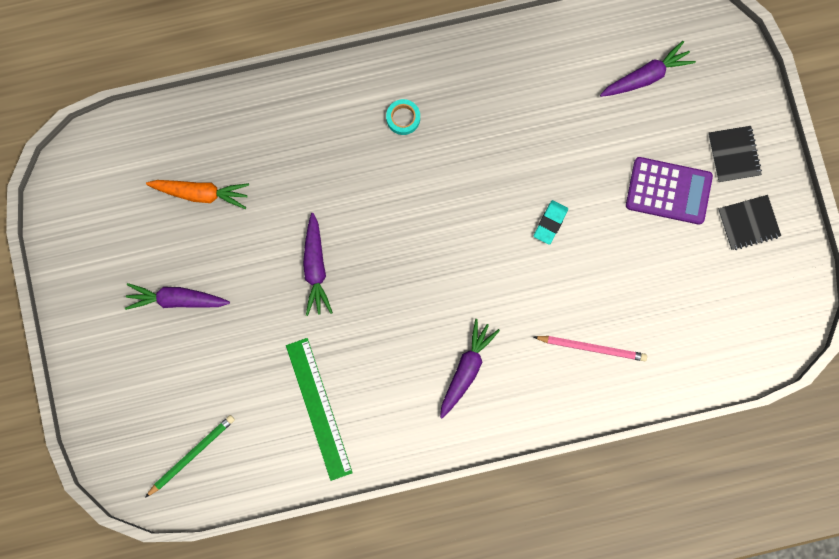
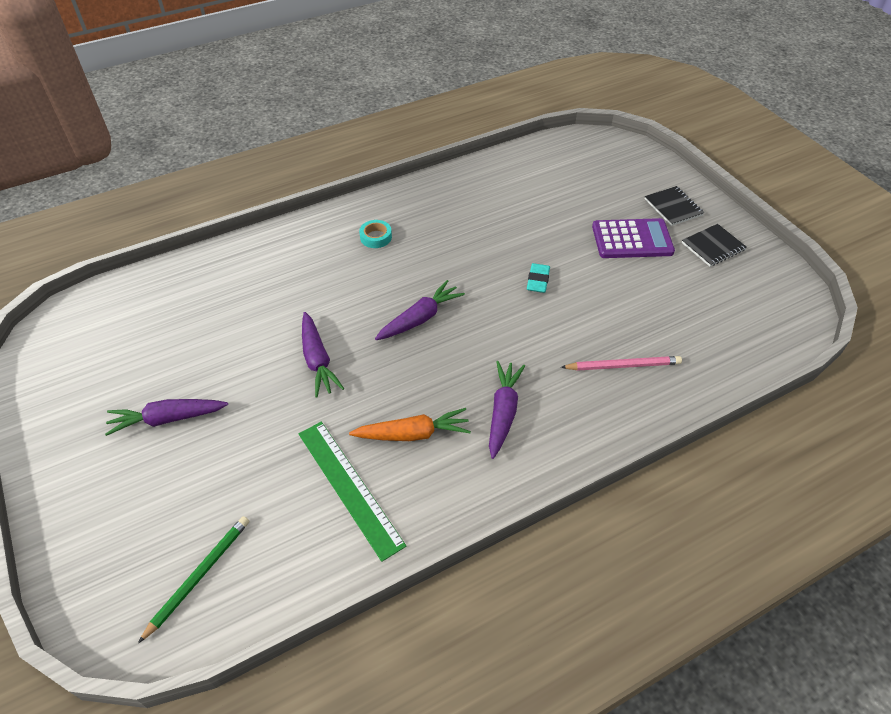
camera: 15 degrees left, 30 degrees down
orange carrot [146,180,249,209] -> orange carrot moved to [349,408,471,441]
purple carrot [600,41,696,97] -> purple carrot moved to [375,280,465,340]

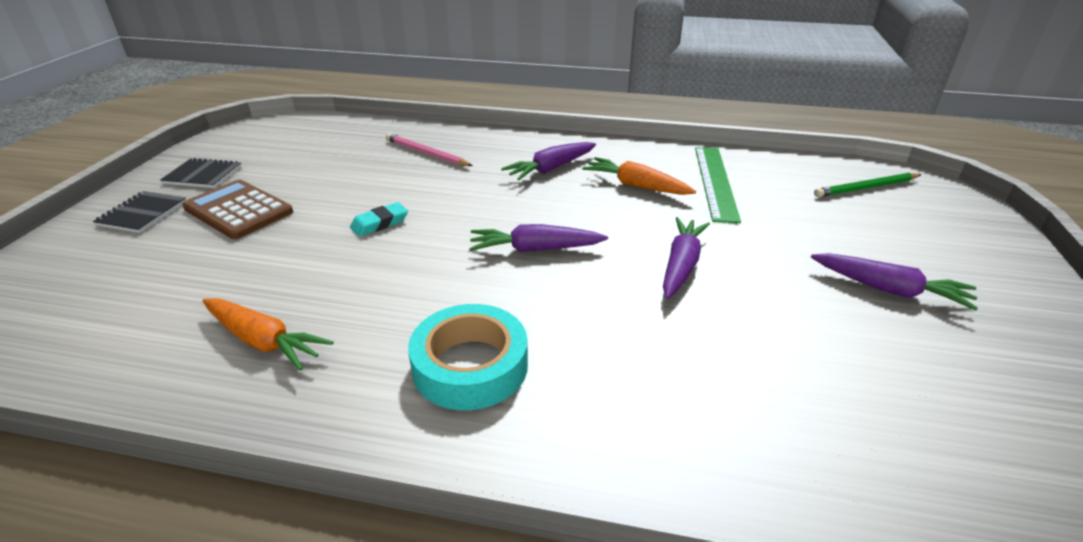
camera: 140 degrees left, 15 degrees down
turquoise tape [359,220,392,248] -> turquoise tape [408,304,528,410], size x1.97
purple calculator [592,218,675,258] -> brown calculator [182,180,293,239]
none -> orange carrot [203,298,333,371]

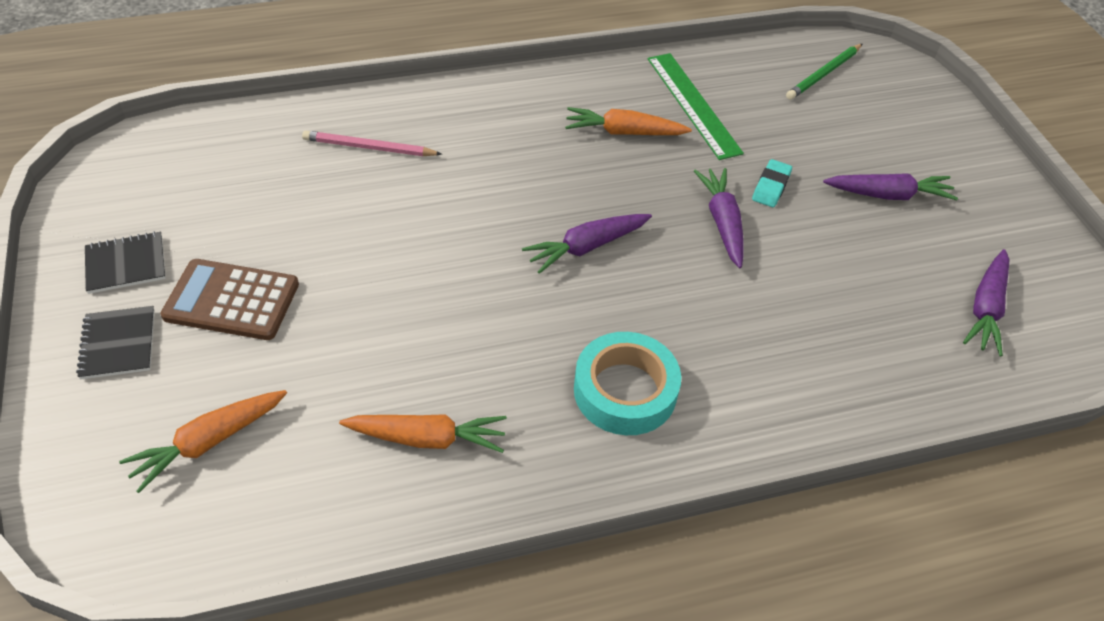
camera: 30 degrees left, 15 degrees up
turquoise eraser [350,202,408,237] -> turquoise eraser moved to [752,159,792,207]
purple carrot [501,142,596,180] -> purple carrot moved to [963,249,1010,356]
none -> orange carrot [119,390,287,493]

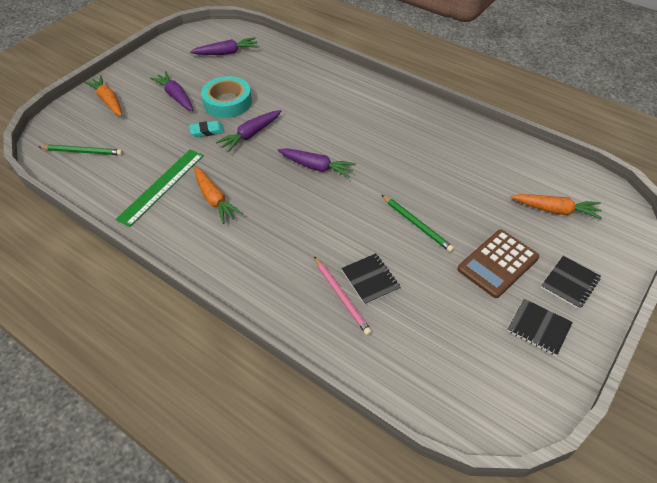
camera: 125 degrees left, 0 degrees up
brown calculator [160,259,299,340] -> brown calculator turned 75 degrees clockwise [458,229,539,298]
orange carrot [339,414,507,453] -> orange carrot moved to [84,75,122,116]
turquoise tape [574,332,681,435] -> turquoise tape moved to [201,76,252,118]
none -> black notebook [341,253,401,305]
none -> green pencil [382,195,454,252]

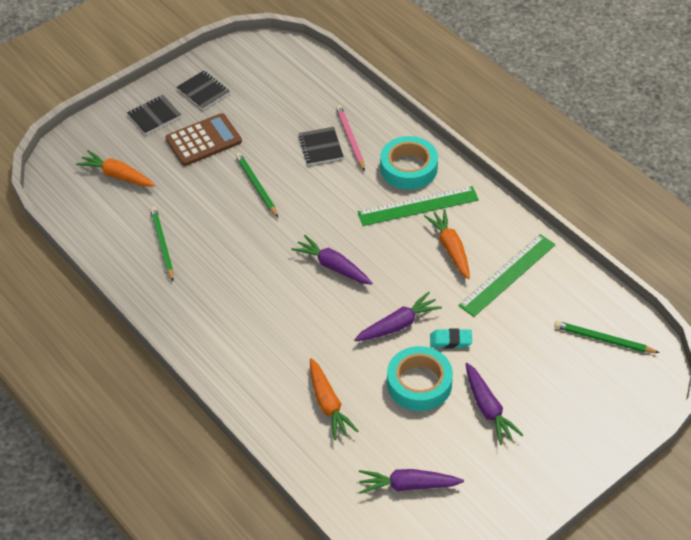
camera: 165 degrees left, 0 degrees up
orange carrot [84,75,122,116] -> orange carrot moved to [310,358,358,440]
none -> green pencil [150,207,174,281]
none -> green ruler [358,186,479,226]
none -> turquoise tape [380,136,438,190]

